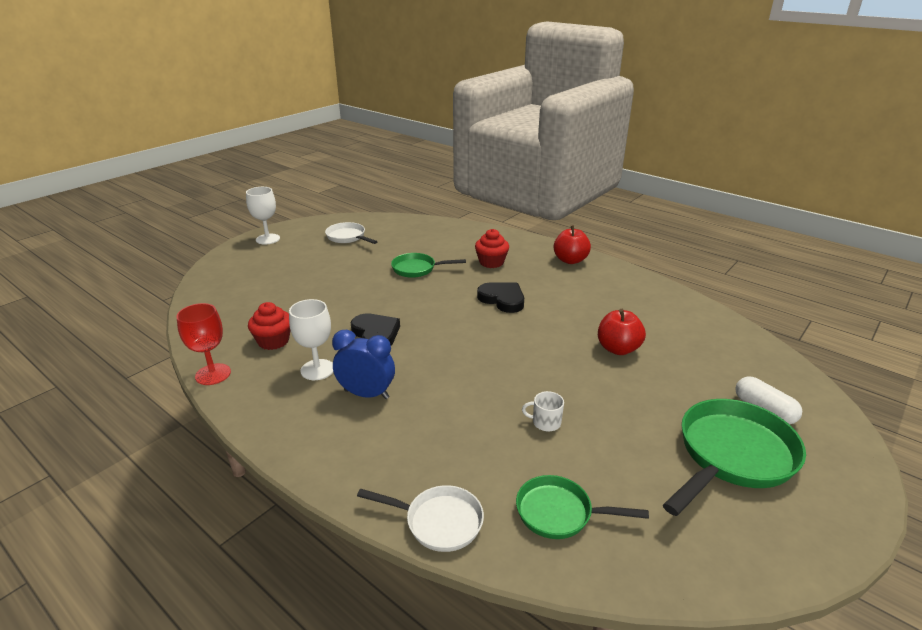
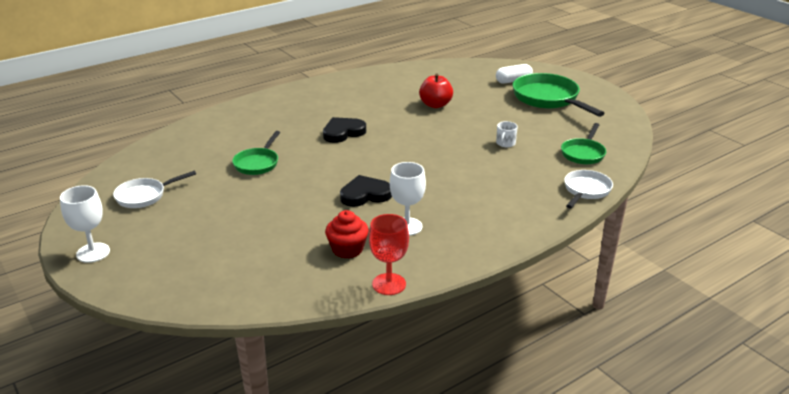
camera: 75 degrees left, 0 degrees up
blue clock [332,330,395,399] -> none
red cupcake [475,229,509,268] -> none
red apple [554,225,591,264] -> none

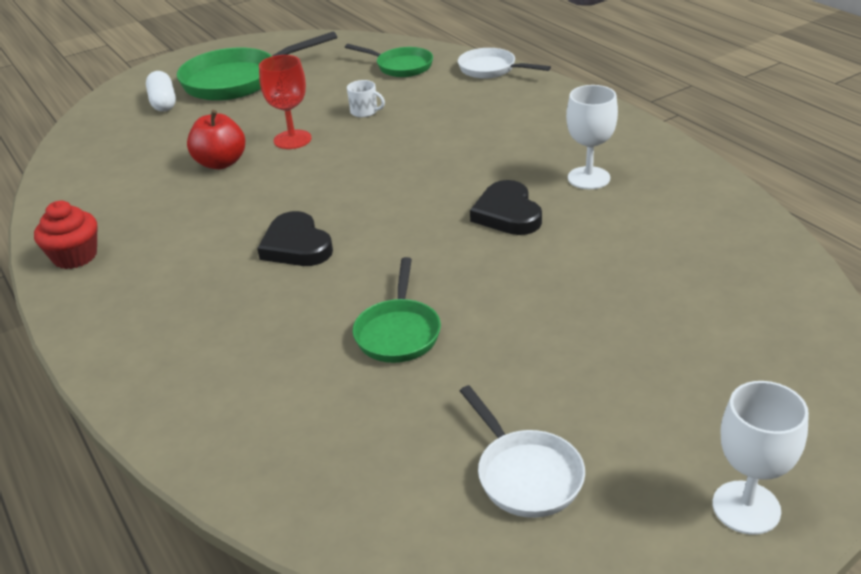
camera: 85 degrees left, 5 degrees up
green pan [232,131,281,175] -> green pan turned 75 degrees clockwise [353,257,441,363]
red cupcake [325,210,369,258] -> red cupcake moved to [34,201,97,269]
red goblet [369,214,409,295] -> red goblet moved to [259,55,311,149]

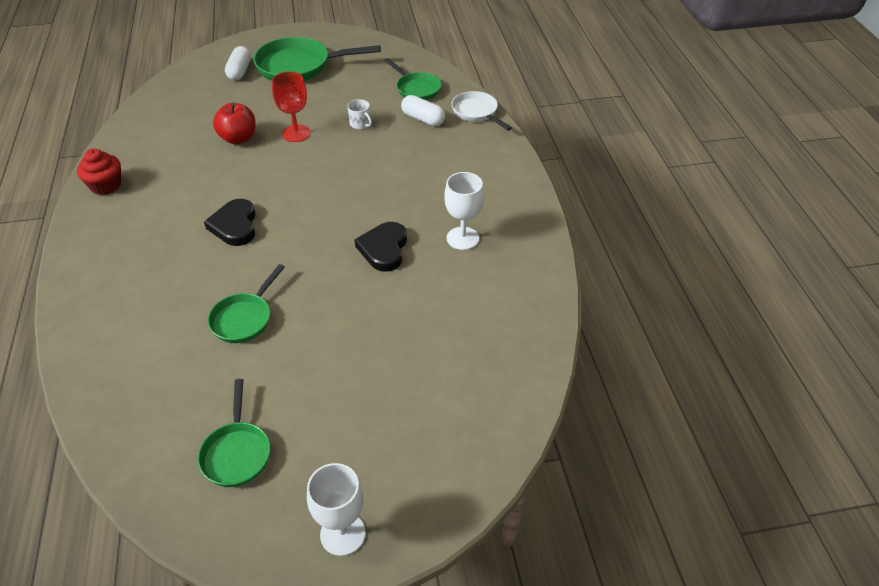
camera: 20 degrees right, 10 degrees up
white pan [460,385,585,518] -> green pan [198,379,270,487]
none -> white capsule [401,95,445,126]

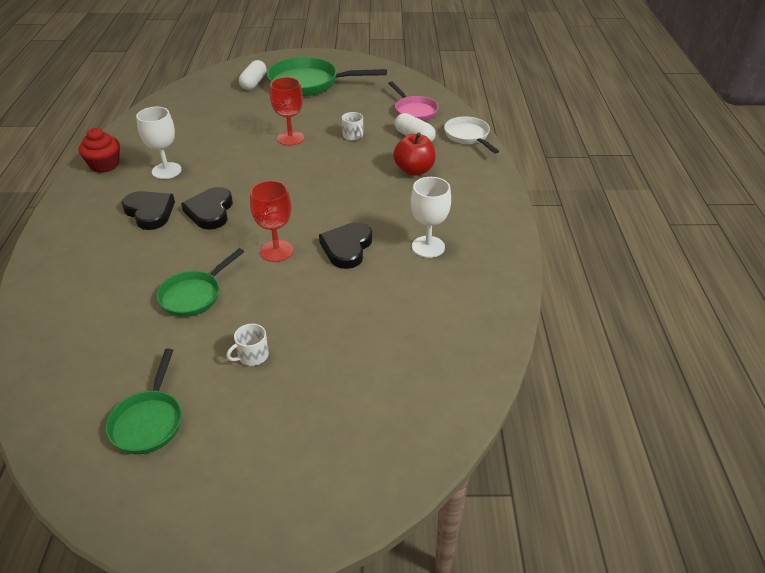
camera: 10 degrees right, 5 degrees down
red apple [213,102,256,144] -> red apple moved to [393,133,436,176]
white goblet [307,463,365,556] -> white goblet moved to [136,107,182,179]
green pan [384,58,441,100] -> pink pan [388,81,438,121]
none -> black heart [122,191,175,230]
none -> white mug [226,324,269,366]
none -> red goblet [250,180,294,262]

